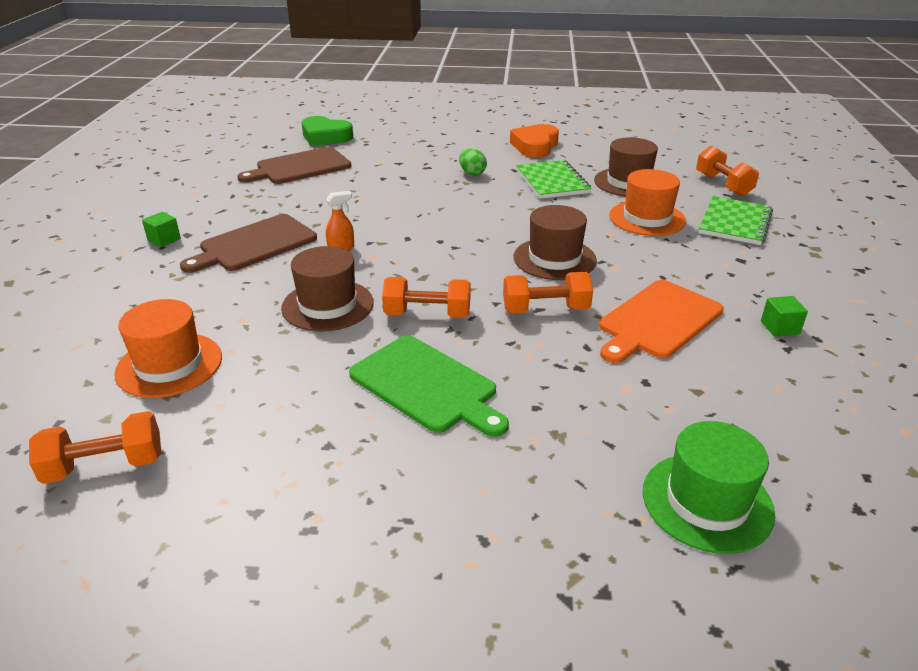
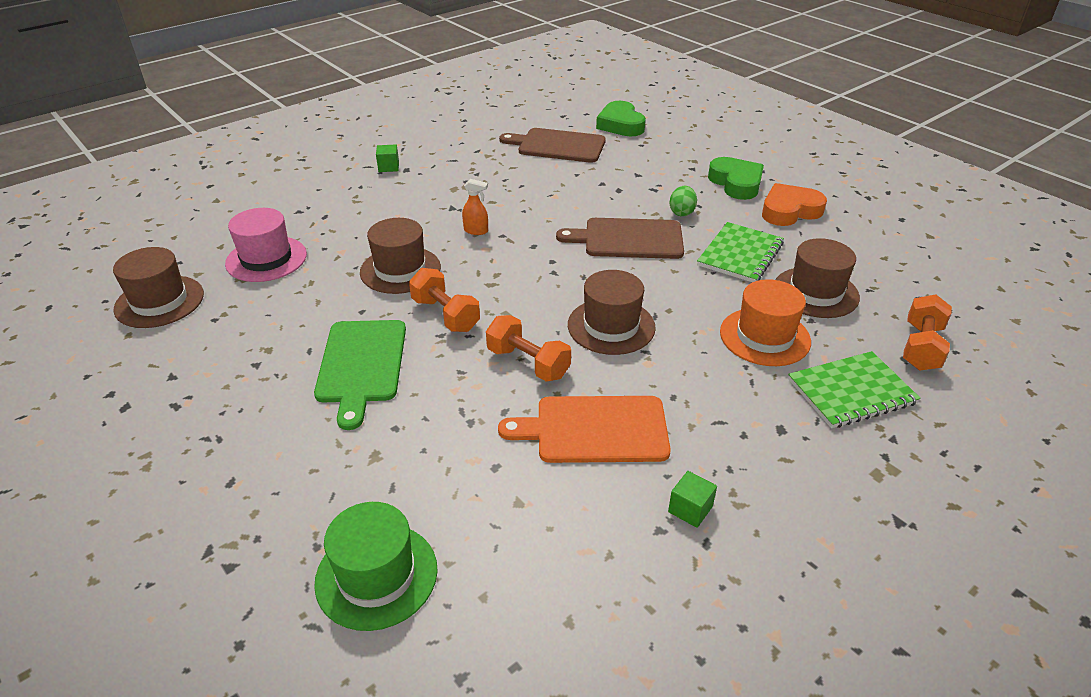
camera: 45 degrees right, 5 degrees up
orange dumbbell [29,411,161,484] -> brown hat [113,247,204,328]
orange hat [114,299,222,398] -> pink hat [225,208,307,282]
brown cutting board [180,214,317,273] -> brown cutting board moved to [556,218,684,259]
none -> green heart [708,157,764,200]

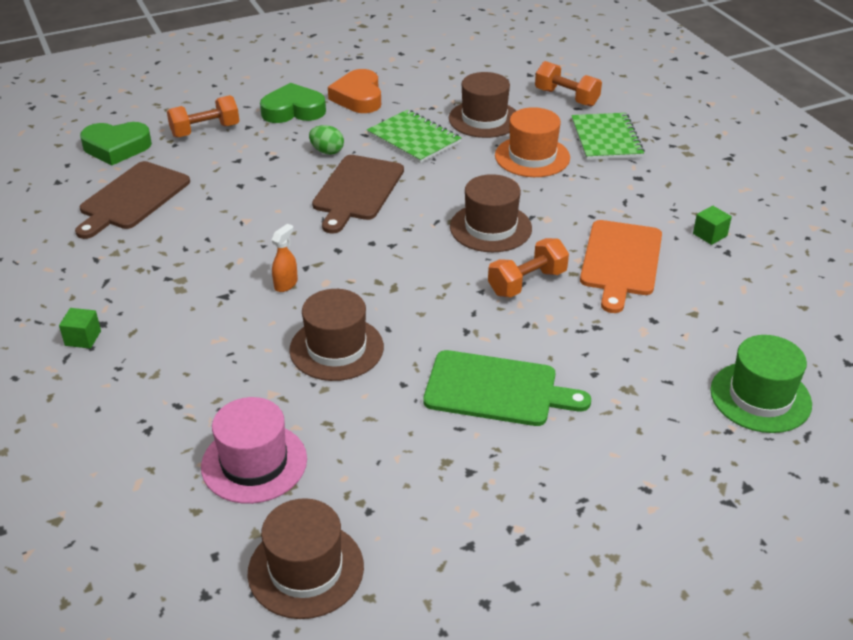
camera: 75 degrees left, 0 degrees up
orange dumbbell [409,268,480,332] -> orange dumbbell moved to [167,95,239,138]

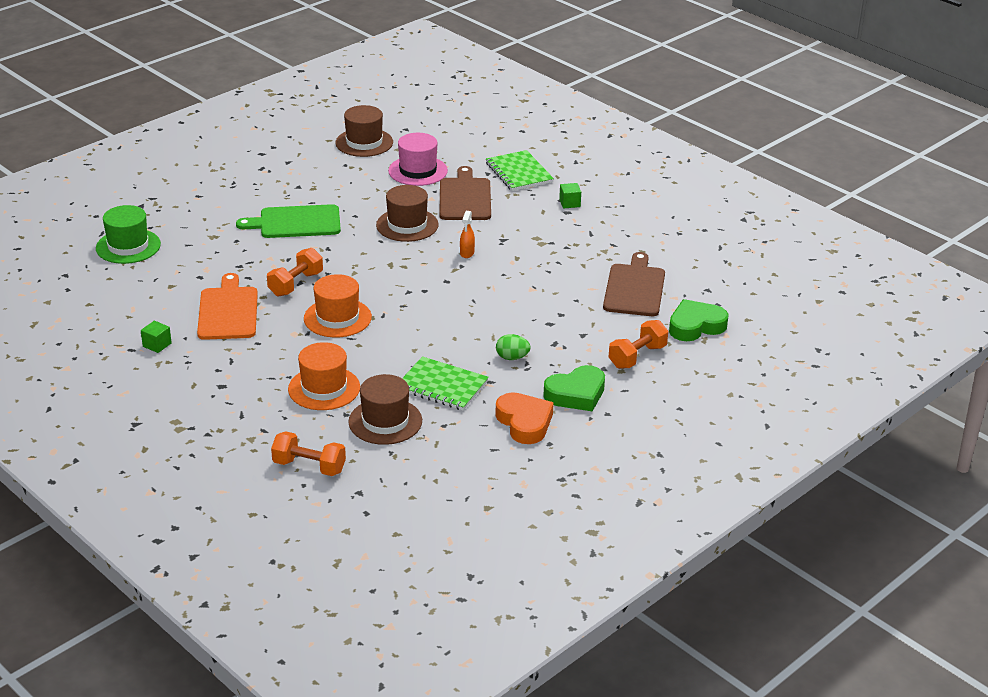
camera: 160 degrees right, 5 degrees down
brown cutting board [312,155,404,233] -> brown cutting board moved to [439,166,491,220]
brown hat [450,174,532,252] -> orange hat [304,274,372,338]
green notebook [571,113,645,160] -> green notebook moved to [486,150,554,191]

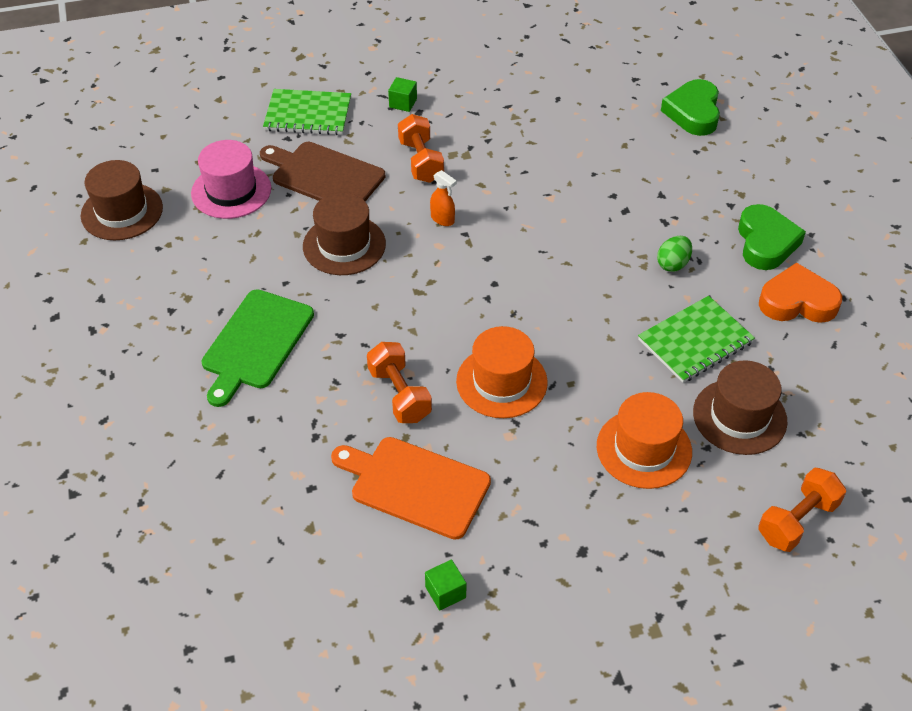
camera: 60 degrees left, 15 degrees up
green hat [96,205,161,264] -> none
brown cutting board [603,252,665,316] -> none
orange dumbbell [609,320,668,369] -> orange dumbbell moved to [398,114,444,183]

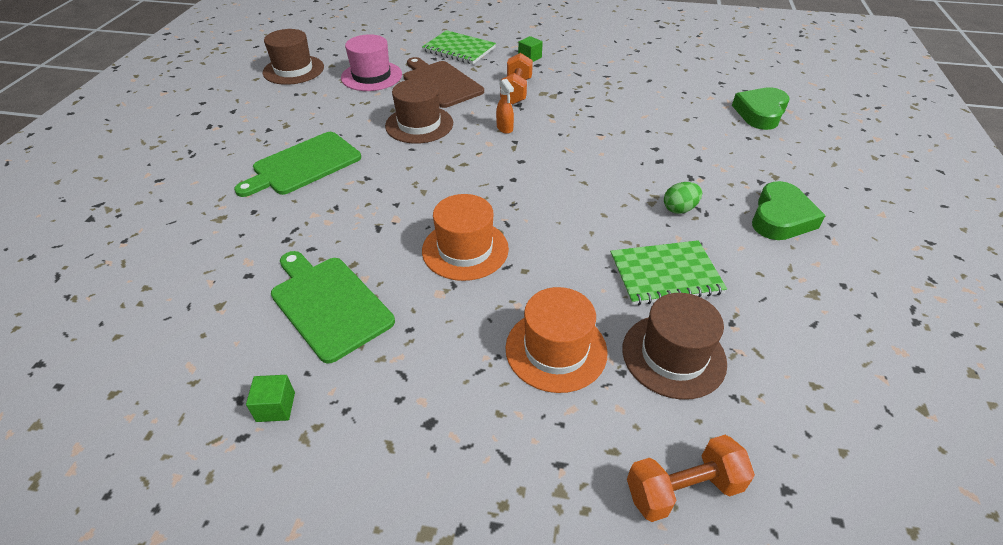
camera: 25 degrees right, 5 degrees down
orange cutting board [331,437,491,540] -> green cutting board [271,251,395,364]
orange dumbbell [367,342,432,423] -> none
orange heart [759,262,842,323] -> none

